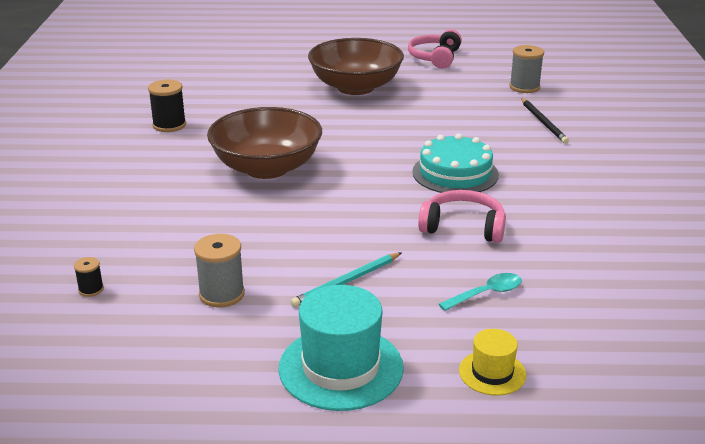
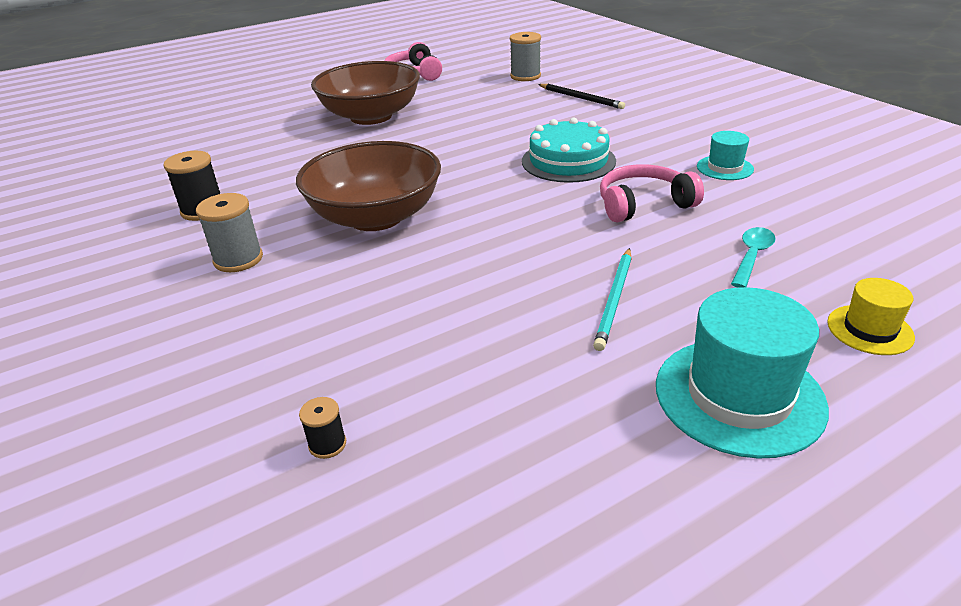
camera: 30 degrees left, 5 degrees up
grey spool [194,234,245,307] -> grey spool moved to [196,193,263,272]
none -> turquoise hat [697,131,754,180]

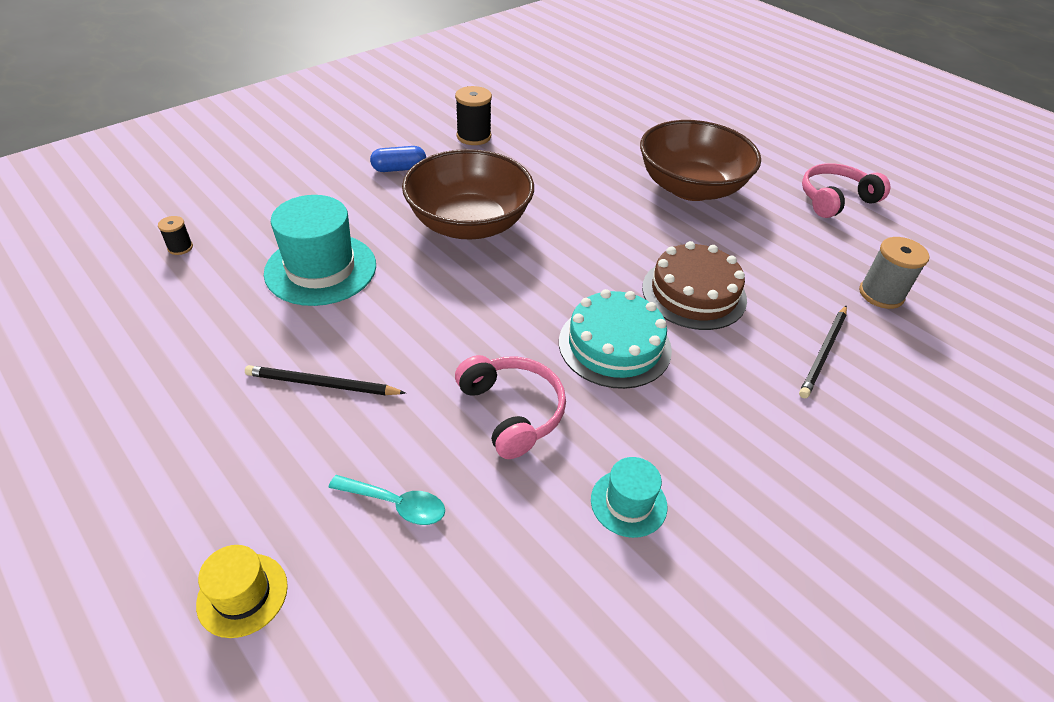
camera: 75 degrees right, 10 degrees up
grey spool [196,193,263,272] -> blue capsule [370,146,426,172]
turquoise pencil [593,248,631,351] -> black pencil [245,365,406,395]
turquoise hat [656,287,829,459] -> turquoise hat moved to [264,195,376,306]
none -> brown cake [642,241,747,330]

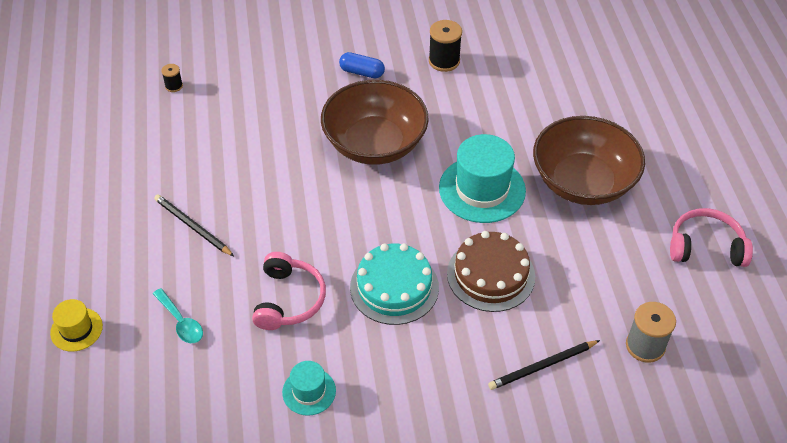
camera: 35 degrees right, 5 degrees up
turquoise hat [264,195,376,306] -> turquoise hat moved to [439,134,526,223]

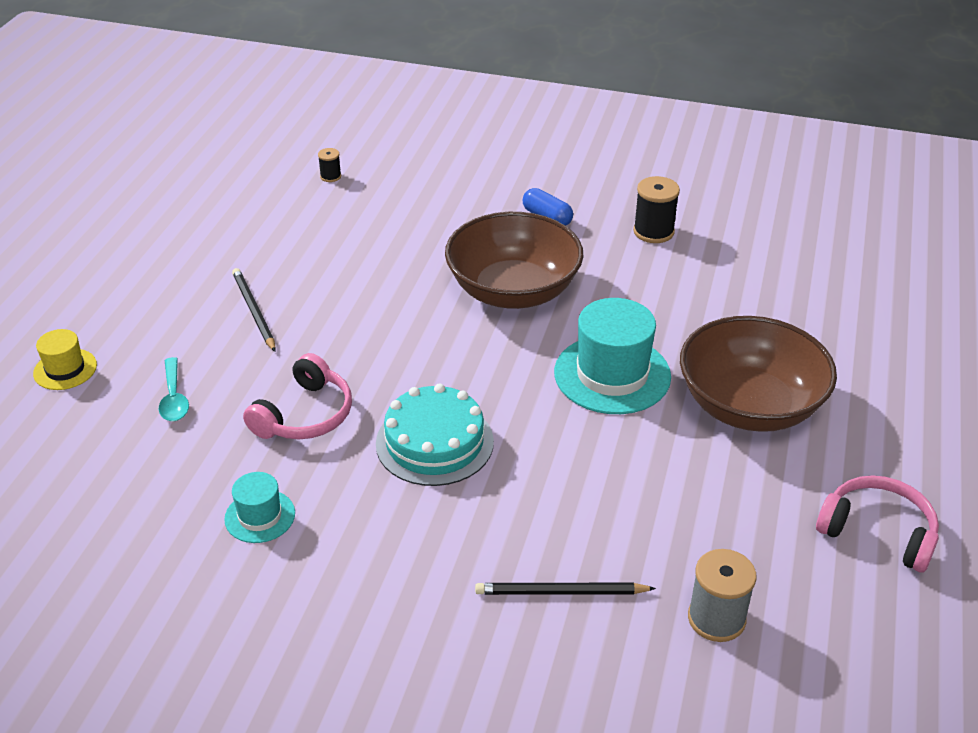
camera: 25 degrees right, 10 degrees down
brown cake [447,231,535,312] -> none

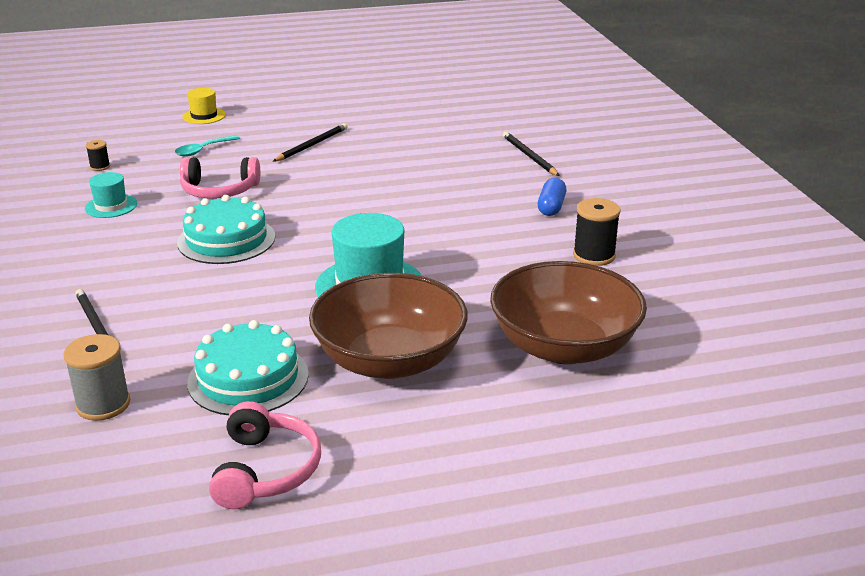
camera: 60 degrees right, 10 degrees down
black spool [318,148,341,182] -> black spool moved to [86,140,110,171]
brown bowl [445,212,583,309] -> brown bowl moved to [490,261,647,364]
none -> turquoise cake [187,320,309,415]
none -> black pencil [503,132,560,176]

